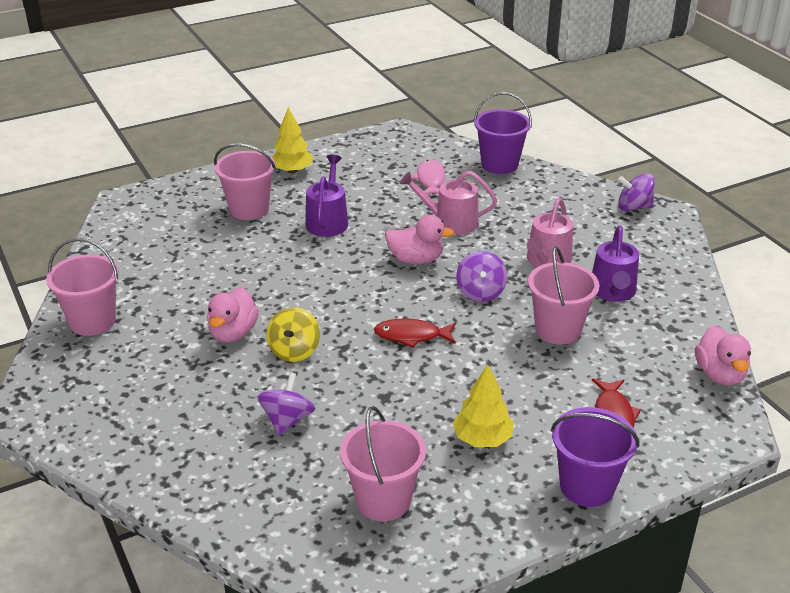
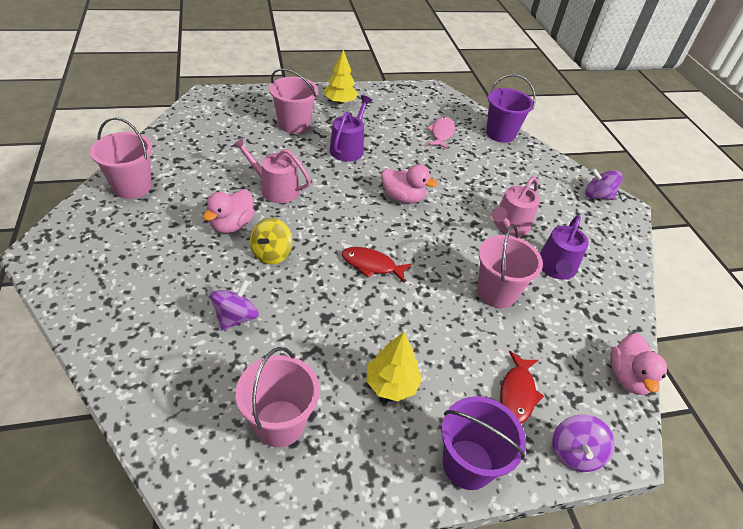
camera: 10 degrees right, 10 degrees up
pink watering can [400,171,498,235] -> pink watering can moved to [233,137,311,203]
purple spinning top [456,251,507,302] -> purple spinning top moved to [552,414,615,472]

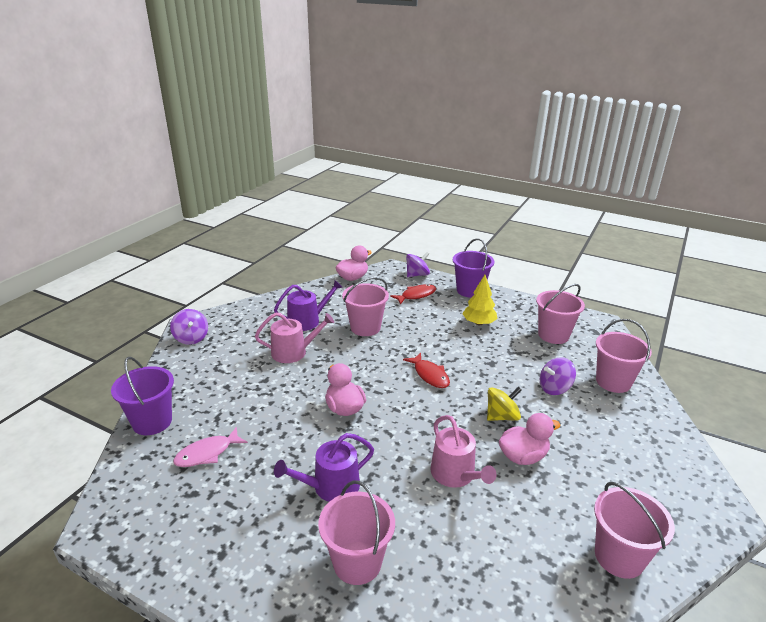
camera: 135 degrees left, 15 degrees down
yellow tree [324,50,358,104] -> none
none -> pink bucket [596,319,652,393]

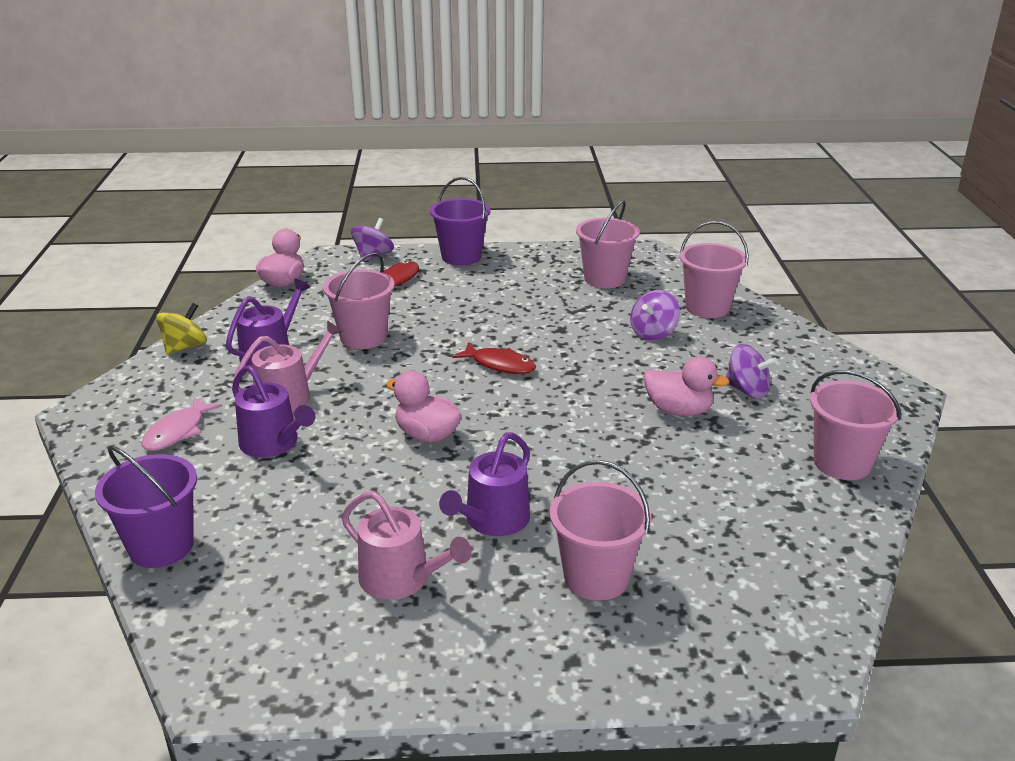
camera: 30 degrees left, 0 degrees up
purple spinning top [170,309,208,345] -> purple spinning top moved to [726,344,778,399]
pink fish [173,427,248,467] -> pink fish moved to [141,397,222,451]
pink watering can [430,415,496,488] -> pink watering can moved to [342,491,472,600]
yellow tree [462,275,498,325] -> none
yellow spinning top [487,387,521,421] -> yellow spinning top moved to [156,303,207,355]
pink duck [499,413,560,465] -> pink duck turned 75 degrees clockwise [644,356,730,416]
none -> purple watering can [232,365,315,458]

